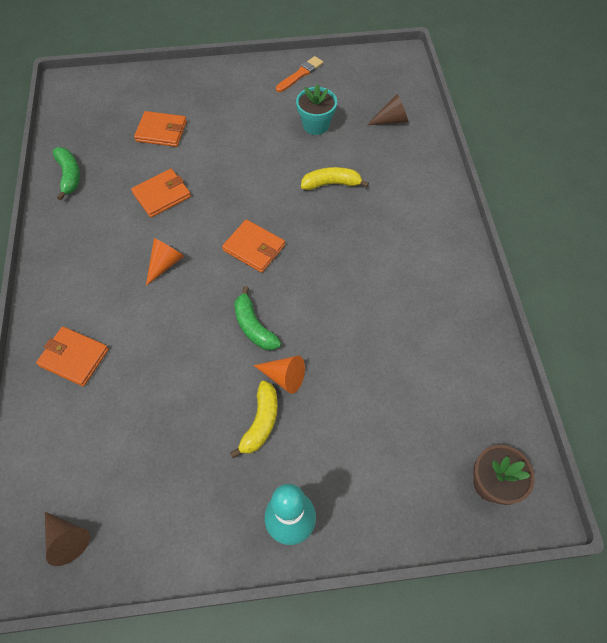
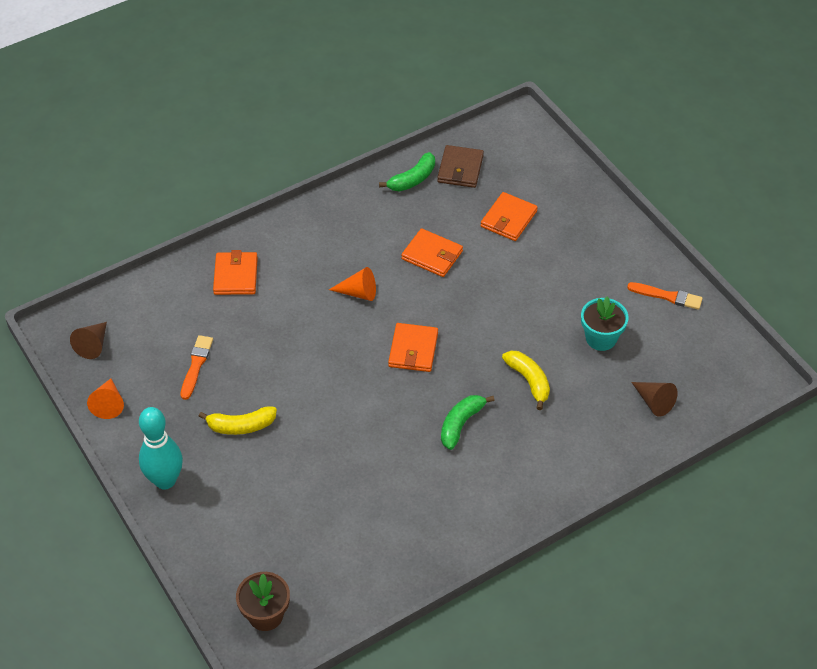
camera: 65 degrees right, 10 degrees down
orange wallet [134,111,187,147] -> orange wallet turned 45 degrees clockwise [481,192,538,241]
green banana [234,286,281,350] -> green banana moved to [441,395,495,450]
orange cone [253,356,305,394] -> orange cone moved to [87,378,124,419]
none -> orange brush [181,335,213,400]
none -> brown wallet [437,145,484,188]

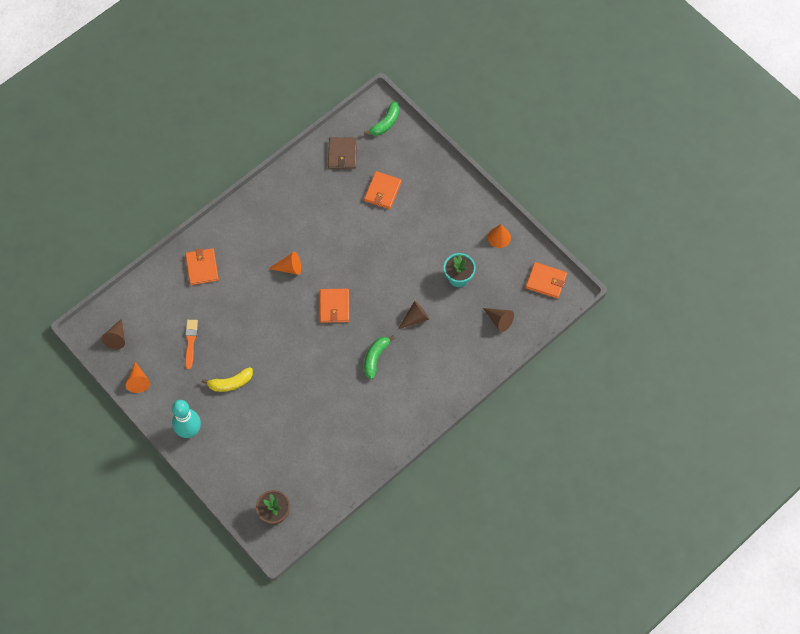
camera: 10 degrees left, 15 degrees up
green banana [379,152,435,191] -> green banana moved to [364,101,399,136]
orange wallet [401,228,463,277] -> orange wallet moved to [526,262,567,299]
yellow banana [502,351,550,410] -> brown cone [398,301,429,329]
orange brush [627,282,703,310] -> orange cone [488,224,511,248]

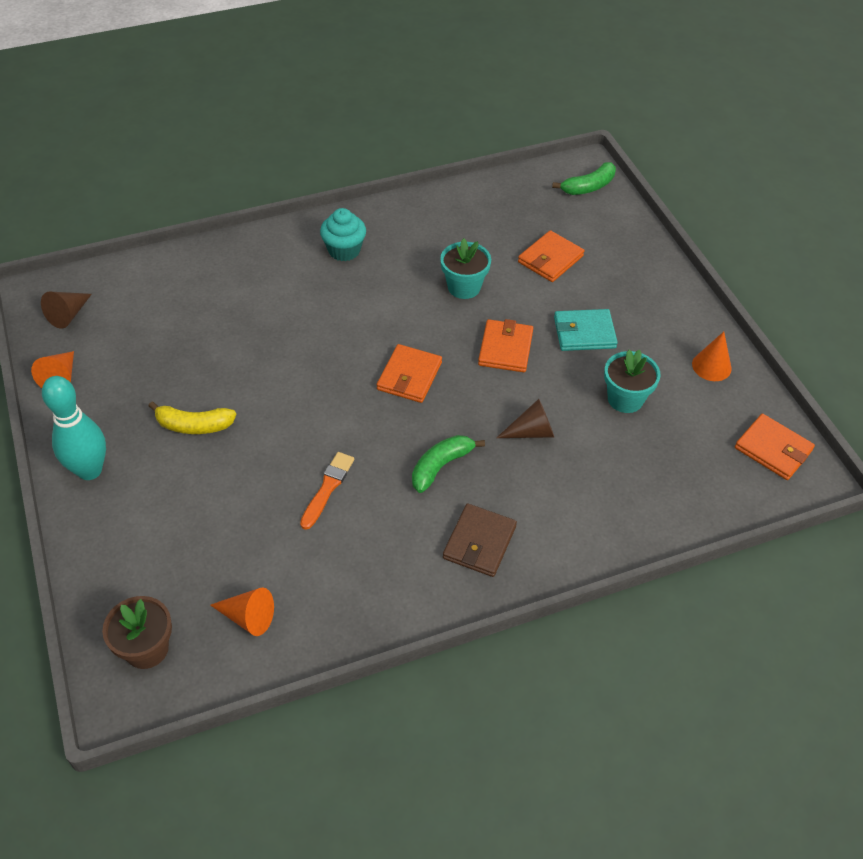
camera: 20 degrees right, 15 degrees down
orange wallet [185,248,219,285] -> orange wallet moved to [478,319,533,372]
orange brush [185,320,198,370] -> orange brush moved to [300,452,354,530]
orange cone [269,252,301,275] -> orange cone moved to [210,588,274,636]
brown wallet [328,137,357,169] -> brown wallet moved to [443,503,517,577]
brown cone [483,308,514,332] -> none
none -> turquoise cupcake [320,208,366,261]
none -> turquoise flower pot [440,238,491,299]
none -> turquoise wallet [554,309,618,351]

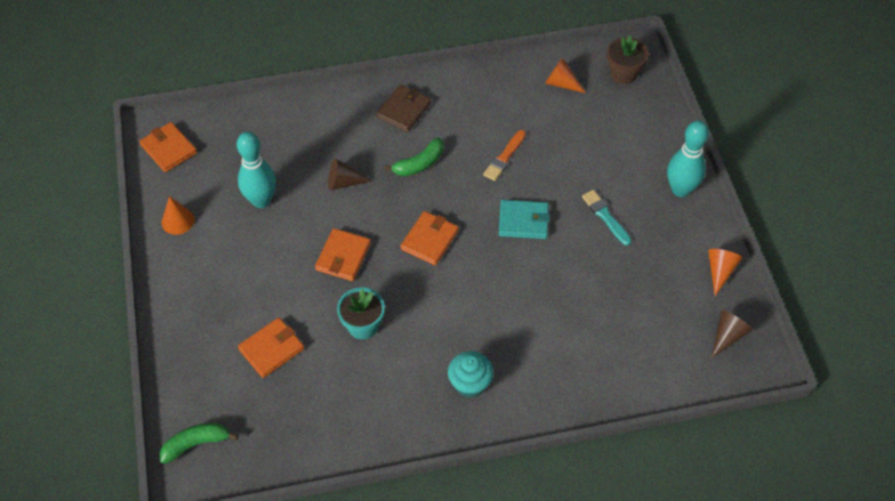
camera: 170 degrees left, 5 degrees up
yellow banana [149,402,236,434] -> turquoise brush [582,190,631,246]
turquoise wallet [554,309,618,351] -> turquoise wallet moved to [499,200,550,239]
turquoise flower pot [604,350,661,413] -> turquoise bowling pin [237,132,276,208]

